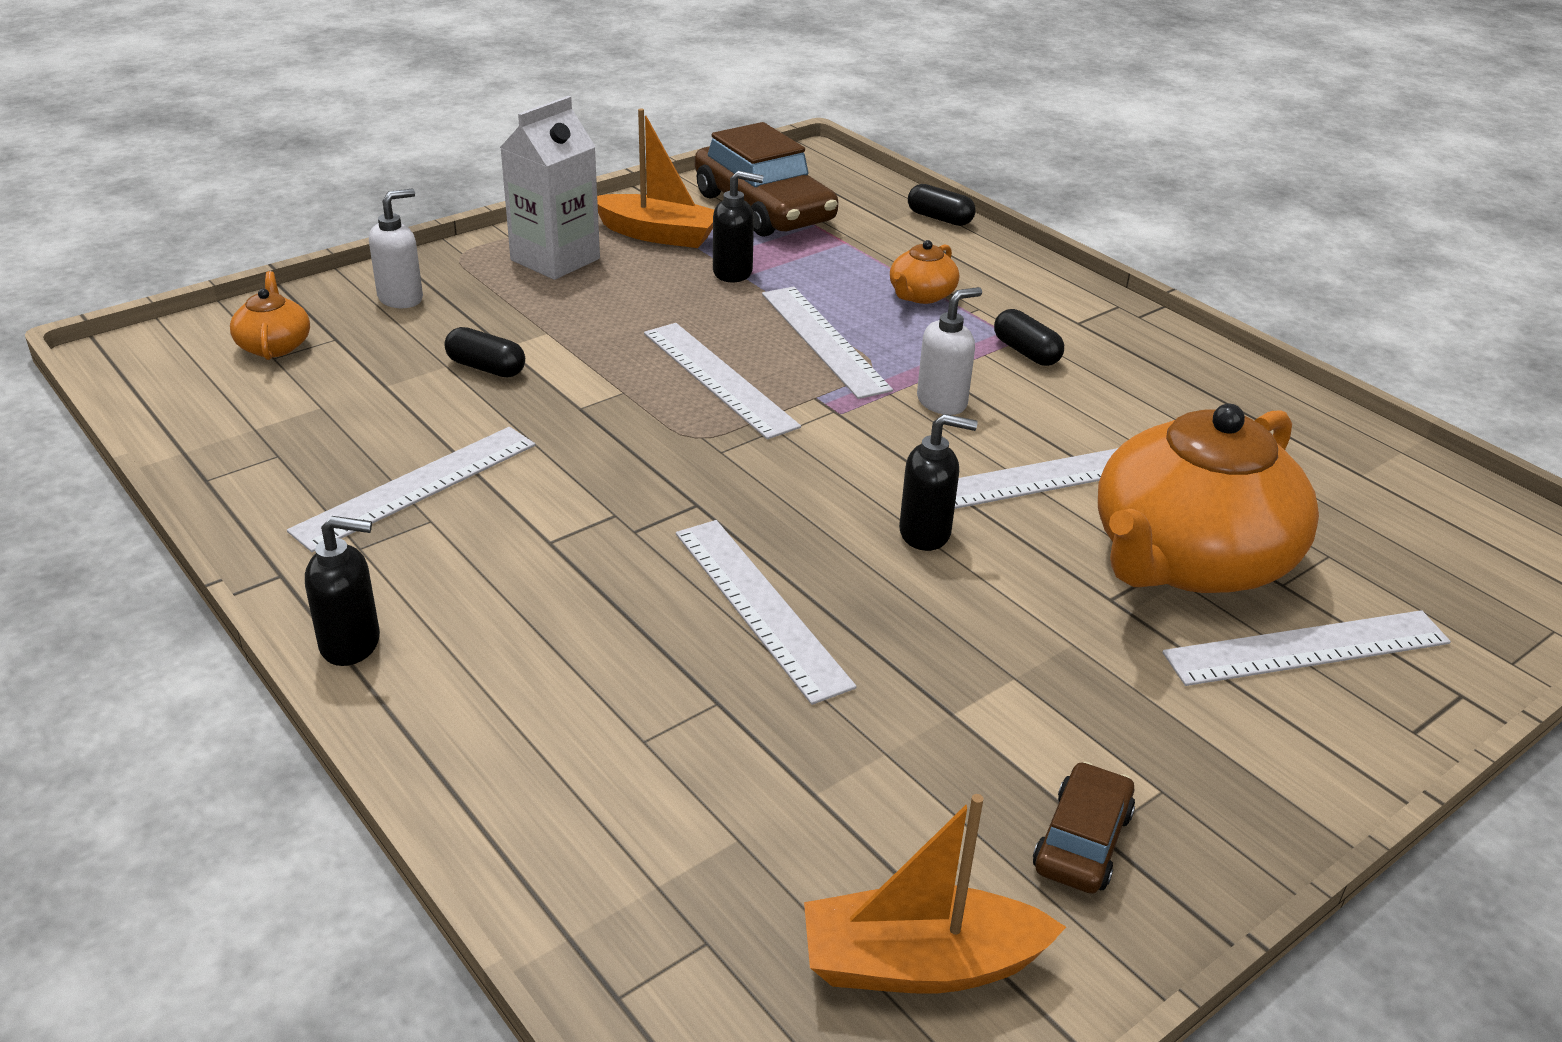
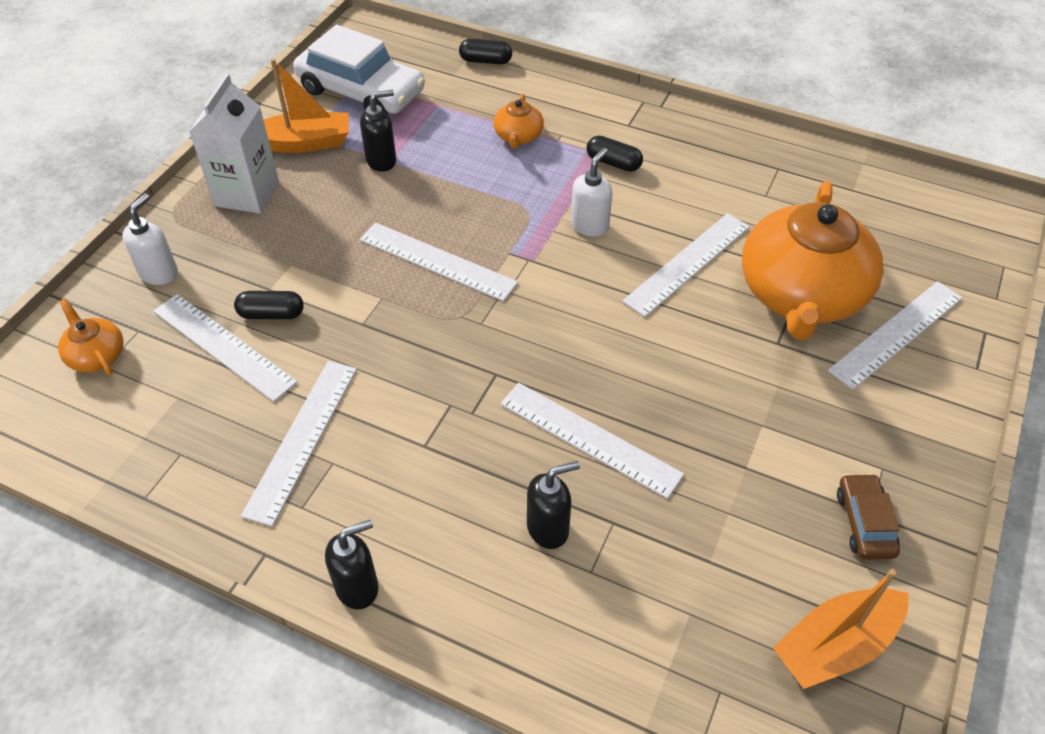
camera: 25 degrees left, 15 degrees up
brown car [695,122,838,237] -> white car [293,24,425,114]
white ruler [762,287,893,399] -> white ruler moved to [154,294,297,402]
black soap dispenser [899,414,978,551] -> black soap dispenser moved to [527,461,580,549]

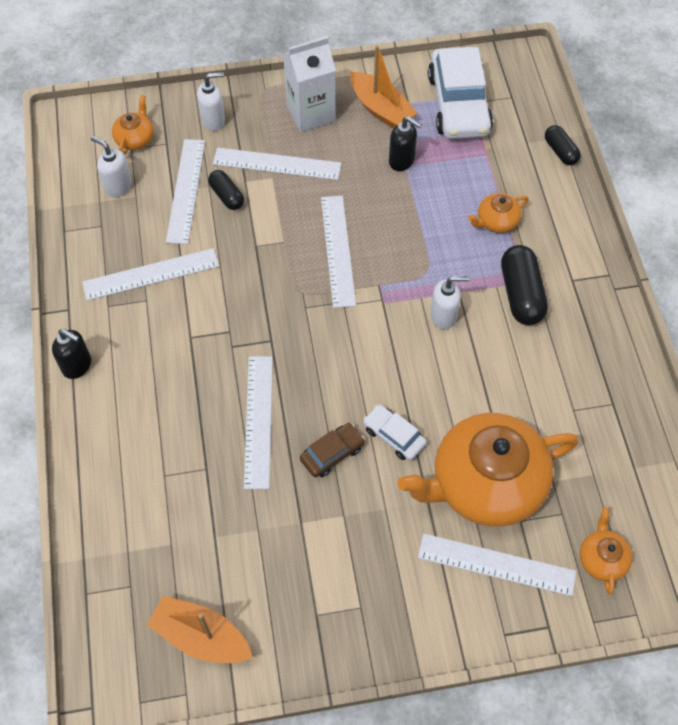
camera: 55 degrees right, 10 degrees up
black soap dispenser [527,461,580,549] -> none
black capsule [587,136,643,172] -> black capsule [501,245,548,325], size x1.67
white ruler [622,213,750,317] -> white ruler moved to [213,147,341,180]
brown car [837,473,900,560] -> brown car moved to [300,423,365,477]
none -> white soap dispenser [91,136,132,197]
none -> white car [363,405,427,461]
none -> orange teapot [580,507,632,594]

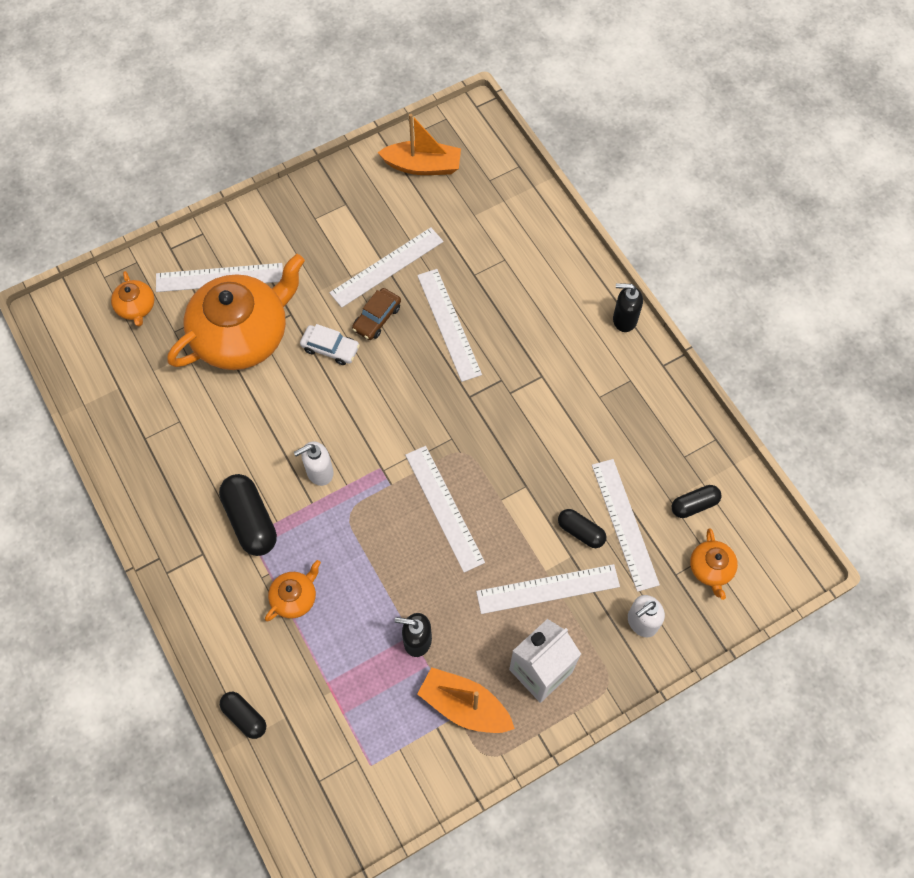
camera: 160 degrees right, 5 degrees up
white ruler [82,248,219,301] -> white ruler moved to [329,227,443,308]
white soap dispenser [91,136,132,197] -> black capsule [672,485,721,518]
white car [428,47,493,139] -> none

